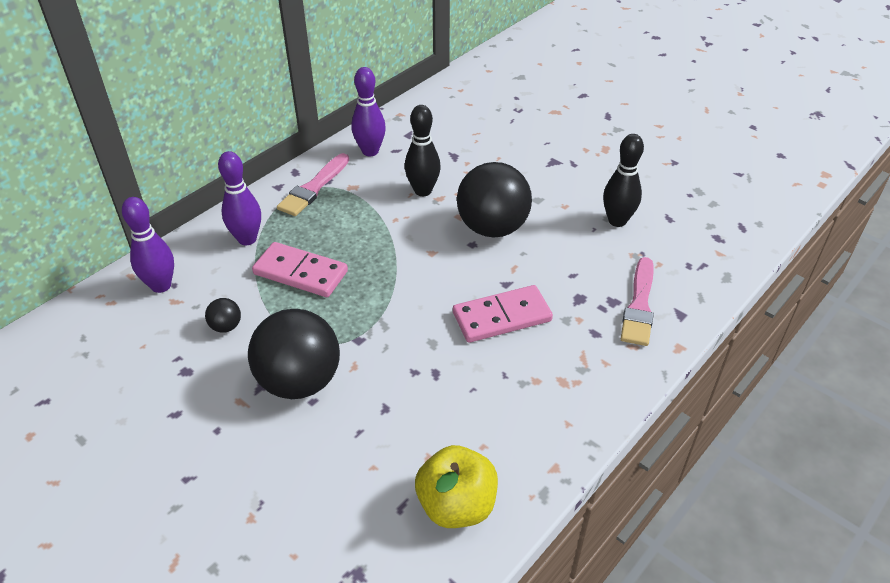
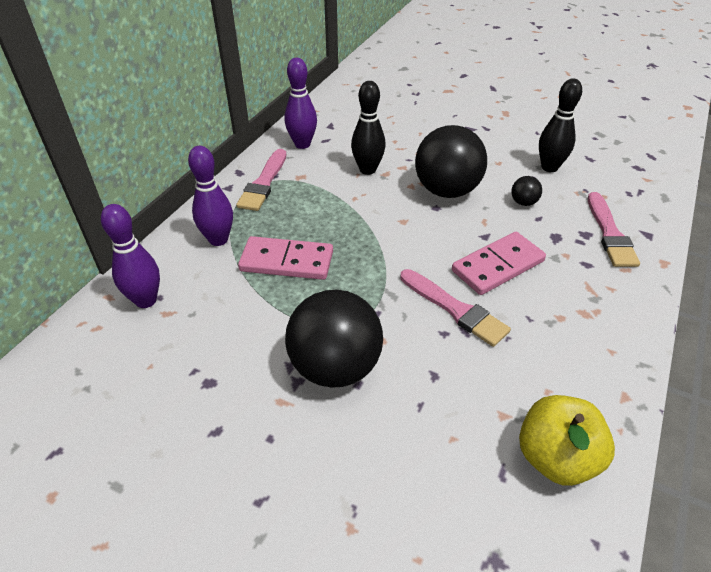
camera: 15 degrees left, 0 degrees up
black ball [205,298,241,333] -> black ball moved to [511,176,542,206]
none -> pink brush [400,269,511,347]

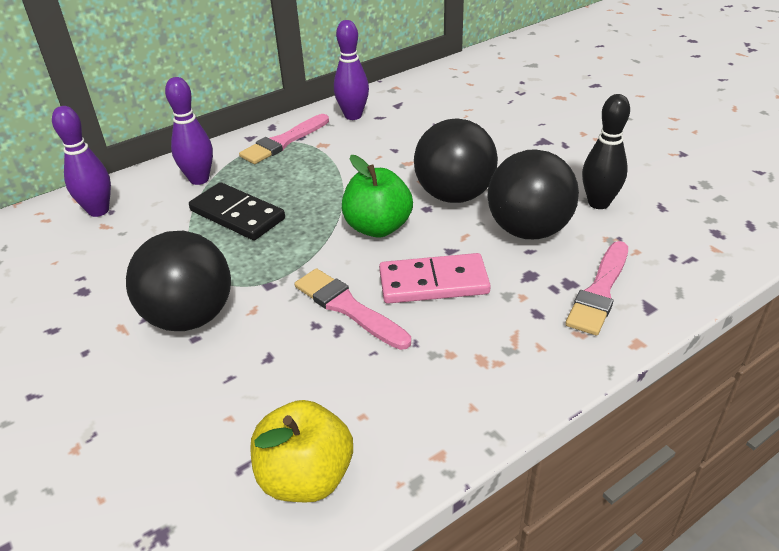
camera: 30 degrees right, 5 degrees down
pink domino [238,236,333,280] -> black domino [189,182,285,240]
black bowling pin [351,81,386,175] -> none
pink brush [400,269,511,347] -> pink brush turned 150 degrees clockwise [295,268,411,350]
black ball [511,176,542,206] -> black ball [488,149,579,239], size x2.39
none -> green apple [342,155,413,237]

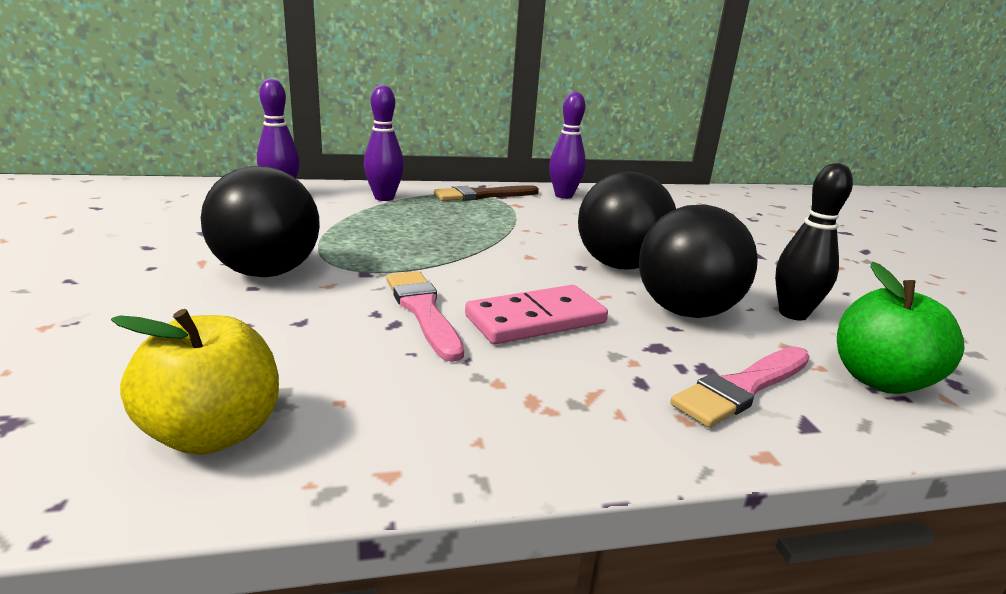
camera: 20 degrees right, 15 degrees down
black domino [189,182,285,240] -> none
pink brush [239,114,329,164] -> brown brush [434,185,539,201]
green apple [342,155,413,237] -> green apple moved to [837,262,965,394]
pink domino [379,253,491,304] -> pink domino turned 45 degrees counterclockwise [465,285,608,344]

